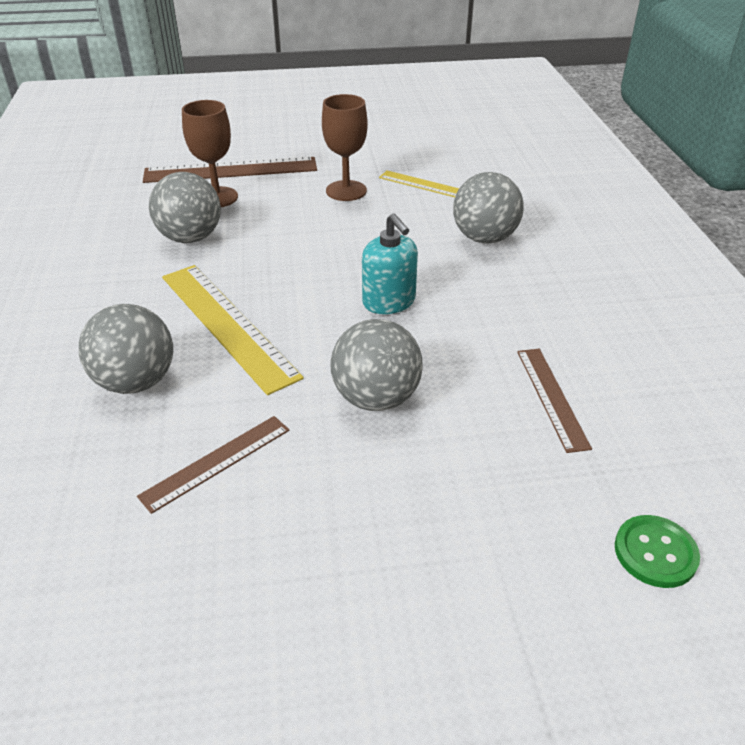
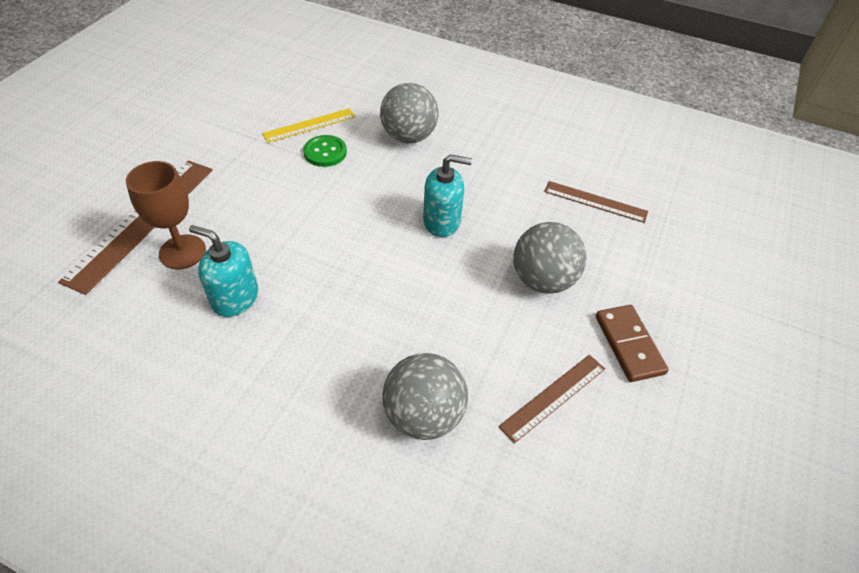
camera: 60 degrees left, 10 degrees up
brown ruler [137,416,289,514] -> brown ruler turned 60 degrees clockwise [498,355,605,443]
grey ball [149,172,221,243] -> turquoise soap dispenser [189,225,258,317]
yellow ruler [162,265,304,395] -> none
brown goblet [322,94,368,201] -> none
green button [615,515,700,588] -> green button moved to [303,135,347,167]
none -> brown domino [596,305,669,382]

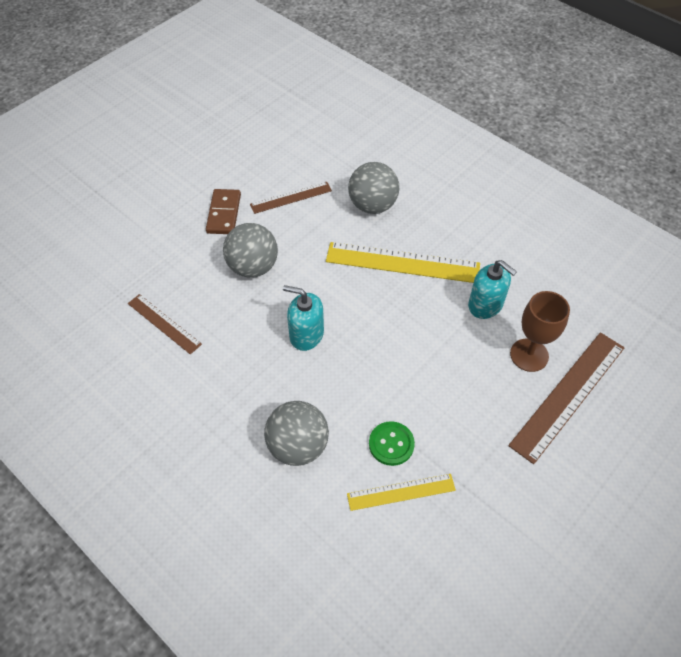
camera: 160 degrees left, 5 degrees up
none -> yellow ruler [326,242,480,283]

